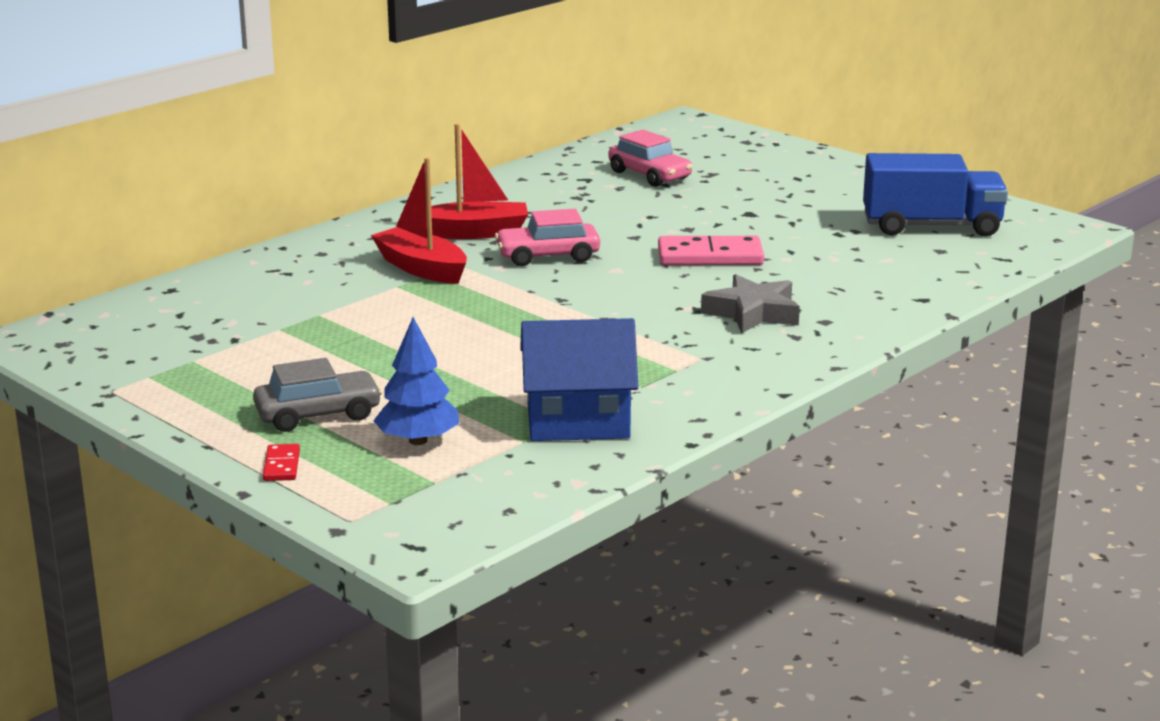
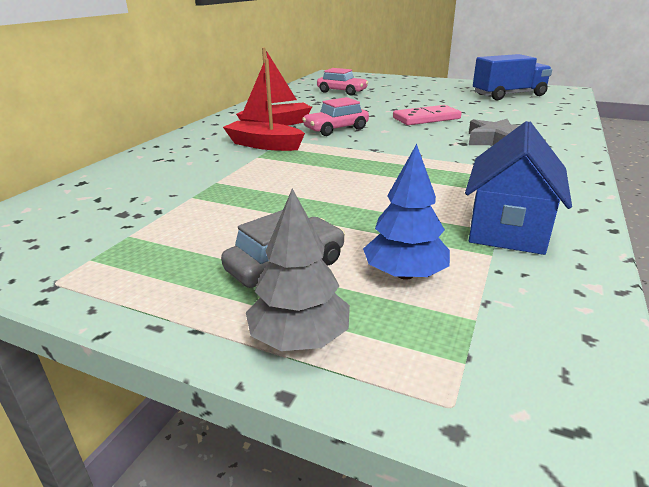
camera: 20 degrees left, 5 degrees up
red domino [263,444,300,481] -> grey tree [246,189,350,351]
blue house [520,318,639,441] -> blue house turned 45 degrees counterclockwise [465,121,572,255]

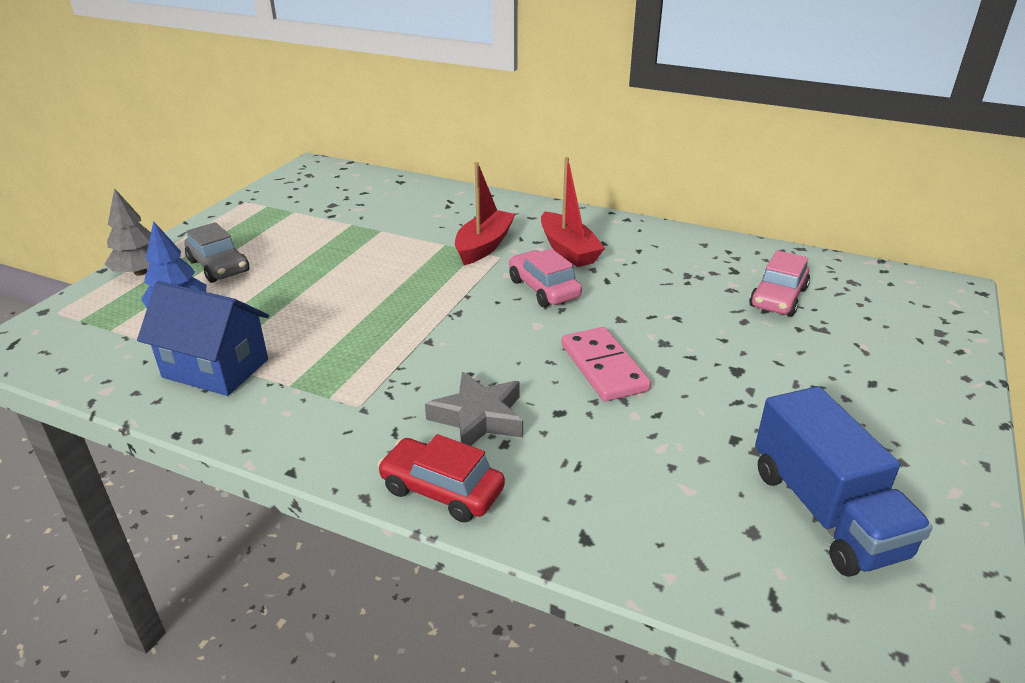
camera: 90 degrees right, 5 degrees up
none -> red car [377,434,505,523]

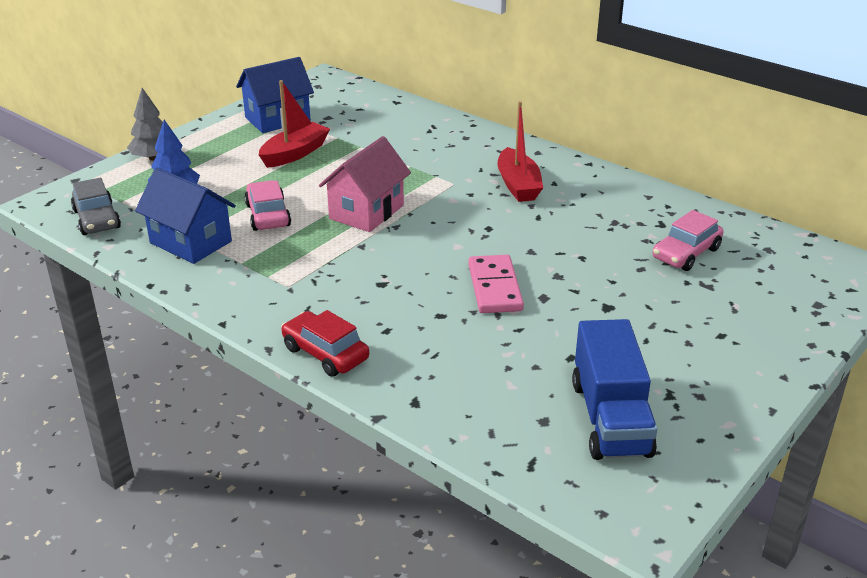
camera: 15 degrees right, 0 degrees up
grey car [184,222,249,283] -> grey car moved to [71,178,121,235]
grey star [425,372,523,446] -> none
red boat [455,162,515,265] -> red boat moved to [259,80,330,168]
pink car [509,249,582,307] -> pink car moved to [244,180,291,231]
none -> blue house [236,57,314,133]
none -> pink house [319,136,411,232]

